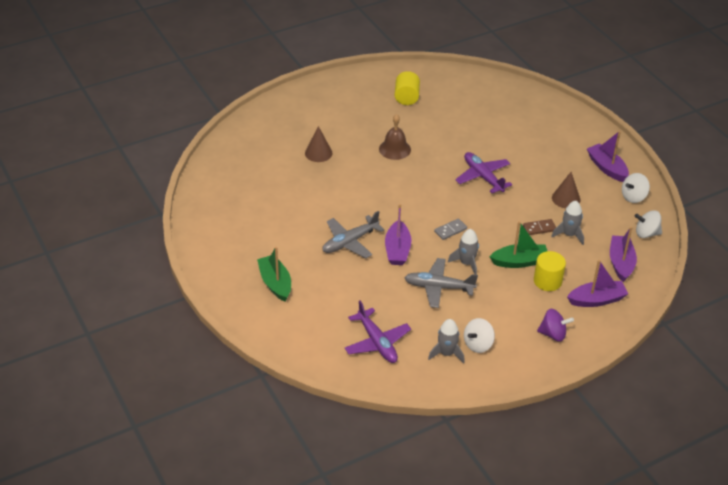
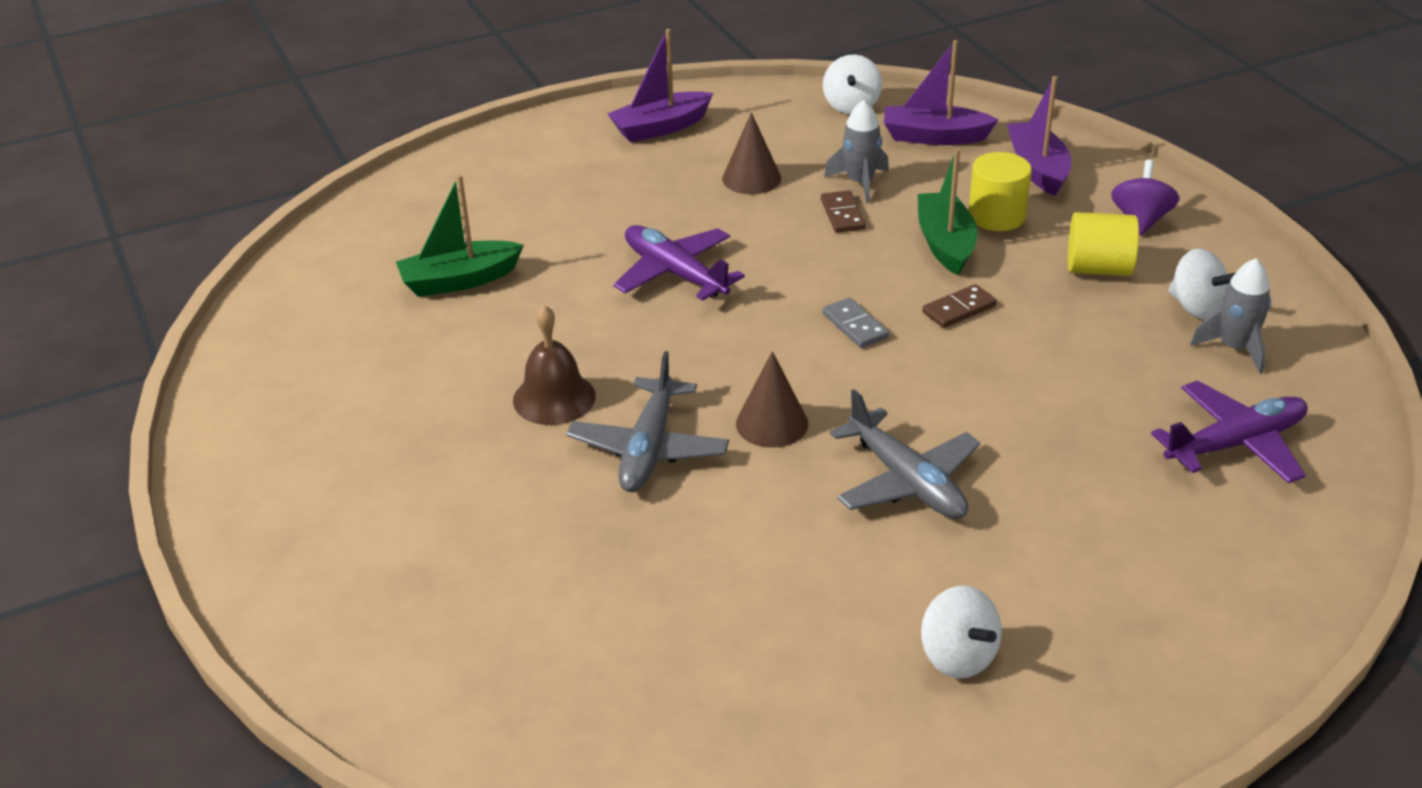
camera: 85 degrees left, 5 degrees down
green boat [257,247,291,302] -> green boat moved to [396,174,524,297]
brown cone [305,126,333,162] -> brown cone moved to [736,351,808,448]
purple boat [385,204,412,265] -> none
yellow cylinder [395,71,420,105] -> yellow cylinder moved to [1068,212,1139,276]
grey plane [404,258,478,308] -> grey plane moved to [566,351,729,492]
grey rocket [448,229,479,275] -> brown domino [922,284,997,328]
purple plane [455,152,512,193] -> purple plane turned 75 degrees clockwise [613,225,745,301]
white spinning top [622,173,650,203] -> white spinning top moved to [921,585,1002,679]

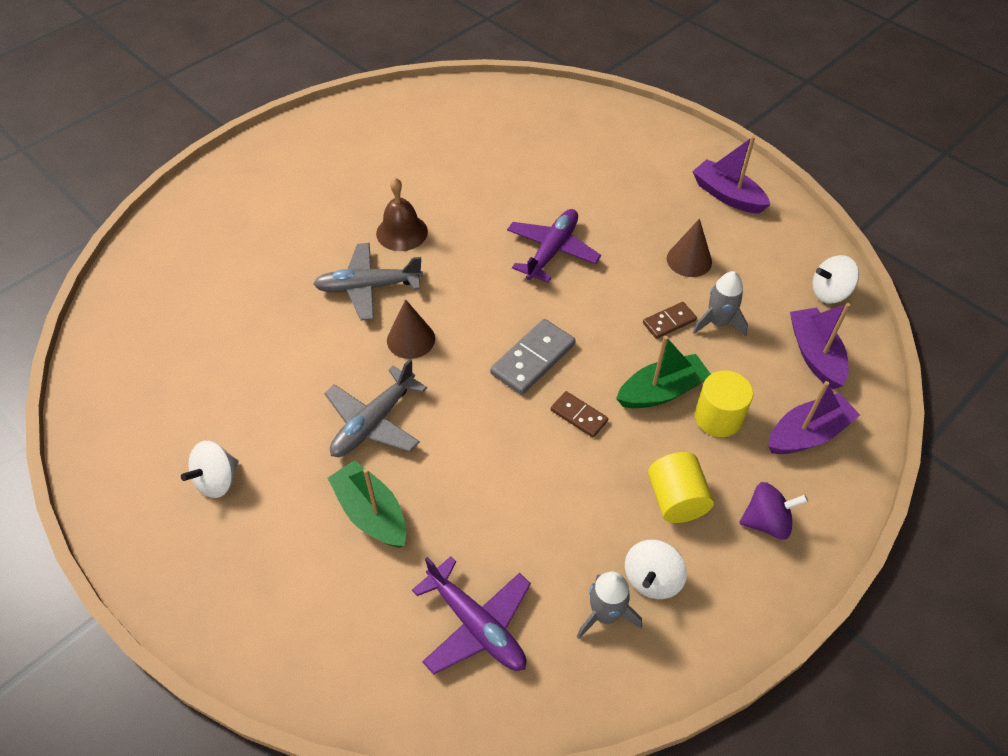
camera: 70 degrees right, 15 degrees up
green boat [396,174,524,297] -> green boat moved to [328,460,406,548]
grey domino [822,297,889,348] -> grey domino [490,319,575,395], size x1.67

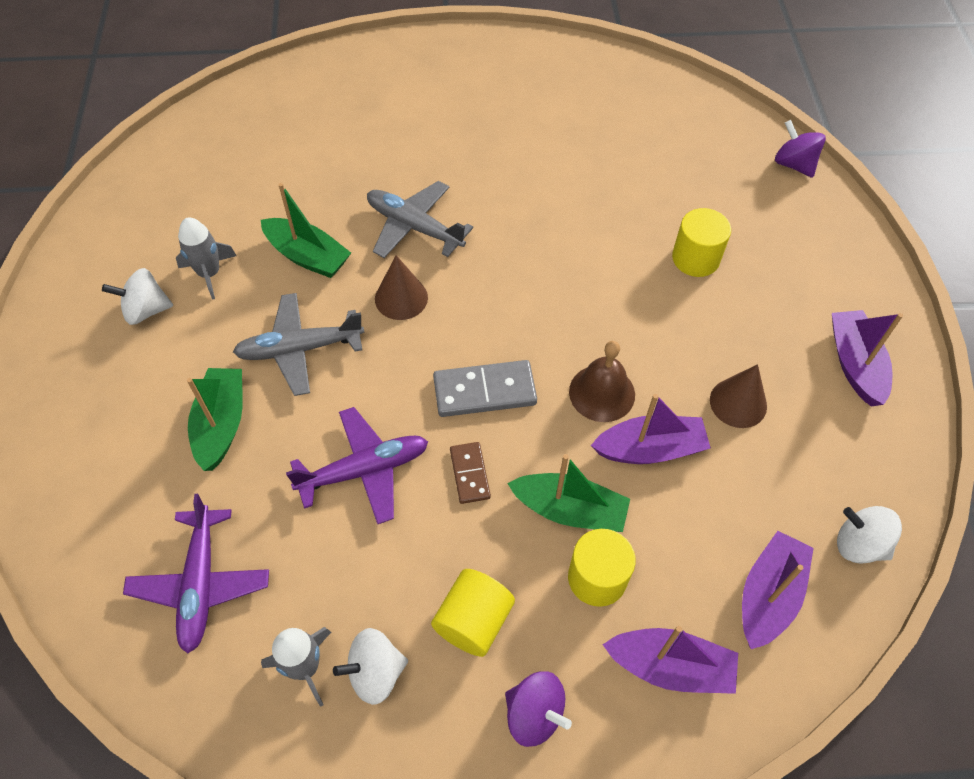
camera: 40 degrees right, 5 degrees up
brown bell [376,178,428,251] -> brown bell moved to [569,341,635,422]
purple plane [507,209,601,282] -> purple plane moved to [286,407,428,524]
brown domino [643,302,697,339] -> purple boat [591,394,711,464]
grey rocket [693,271,748,336] -> grey rocket moved to [176,217,237,300]
none -> green boat [261,183,351,278]
none -> yellow cylinder [672,208,731,277]
none -> purple spinning top [775,120,826,178]

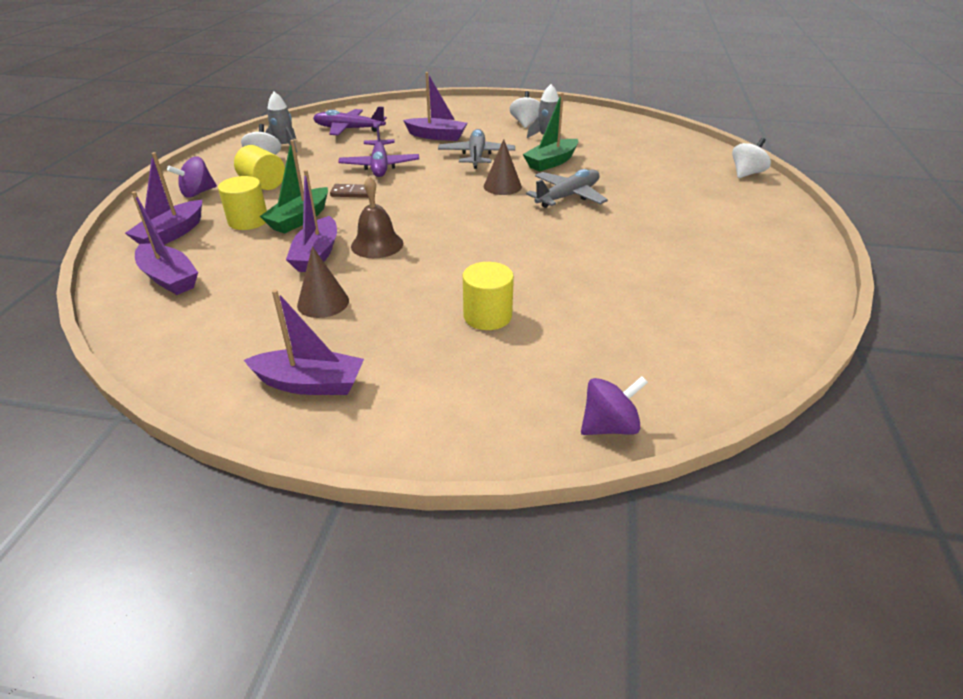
camera: 105 degrees right, 20 degrees down
green boat [187,368,243,471] -> purple boat [403,72,467,141]
grey domino [433,360,537,417] -> none
white spinning top [837,506,902,564] -> white spinning top moved to [732,138,771,178]

